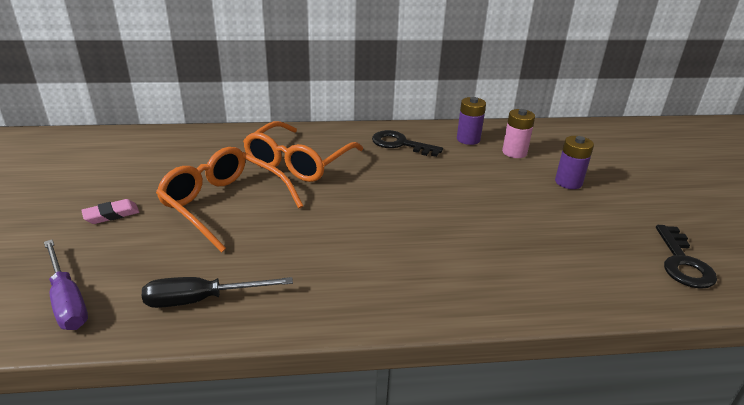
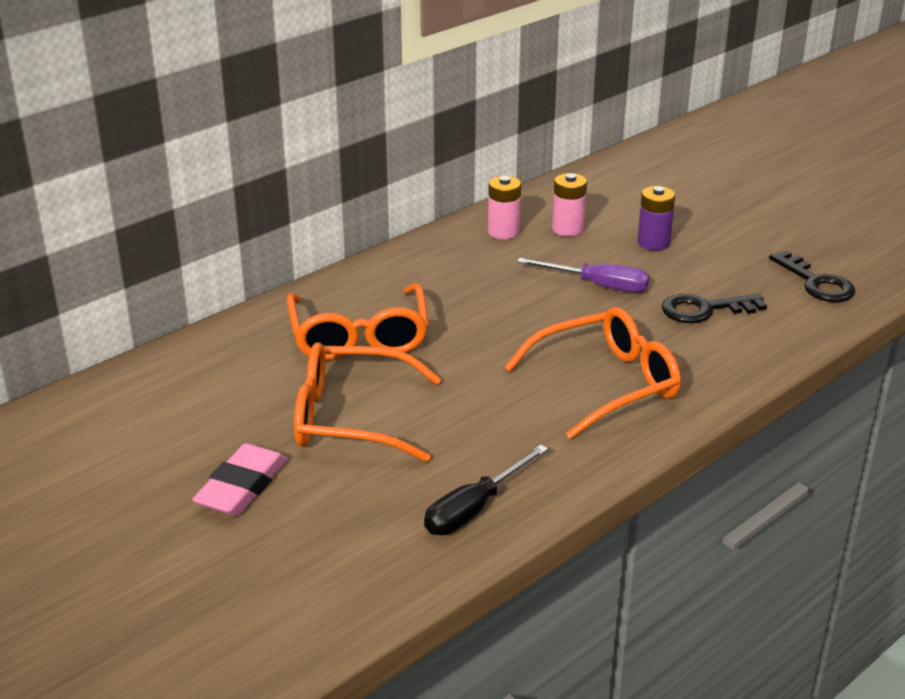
camera: 35 degrees left, 0 degrees up
purple screwdriver [44,240,88,330] -> purple screwdriver moved to [517,258,649,293]
pink eraser [81,199,139,224] -> pink eraser [192,443,287,516], size x1.61
black key [372,130,443,157] -> black key moved to [661,294,767,323]
purple battery [457,97,486,145] -> pink battery [488,176,521,239]
none -> orange glasses [504,307,681,439]

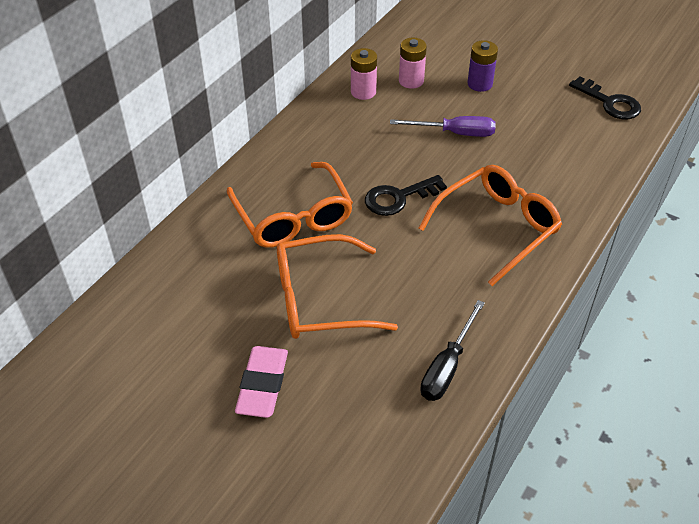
camera: 15 degrees left, 15 degrees up
black key [661,294,767,323] -> black key moved to [365,175,447,216]

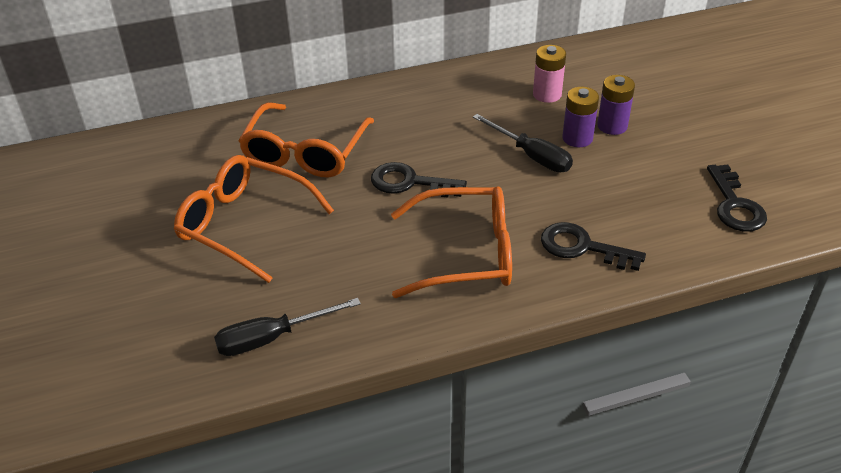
camera: 40 degrees right, 5 degrees down
pink eraser [235,346,288,418] -> none
pink battery [351,48,377,100] -> none
purple screwdriver [390,116,496,137] -> black screwdriver [473,114,573,172]
none -> black key [541,222,646,271]
none -> purple battery [562,87,599,147]

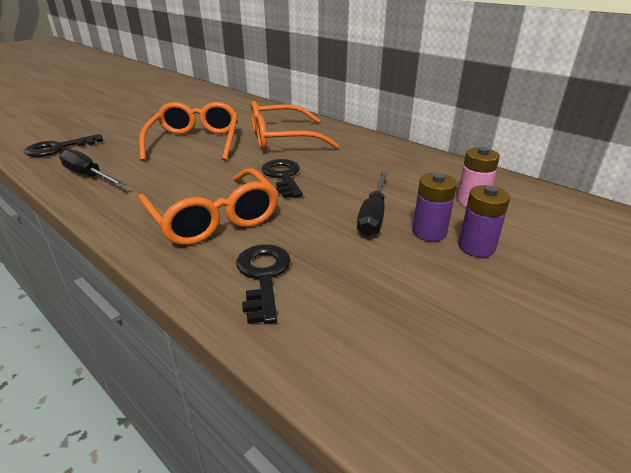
camera: 60 degrees right, 10 degrees down
black key [707,164,767,232] -> black key moved to [24,134,103,157]

